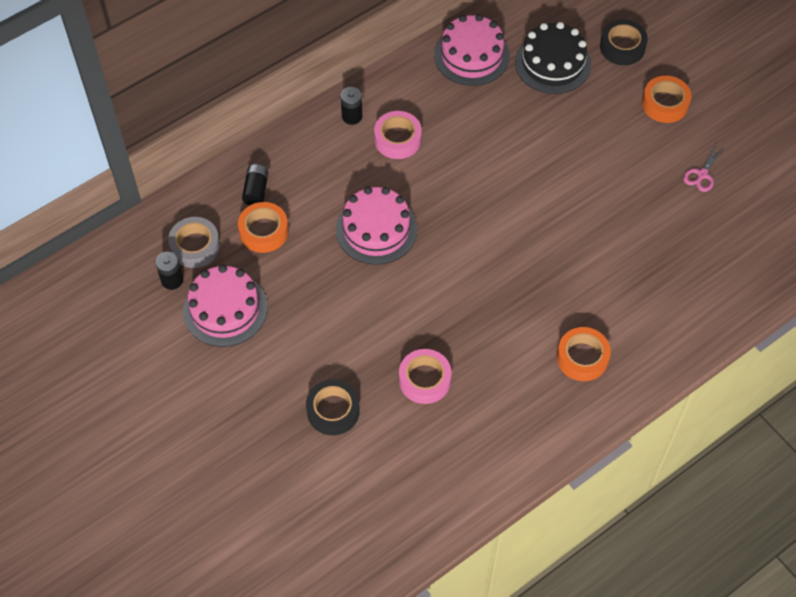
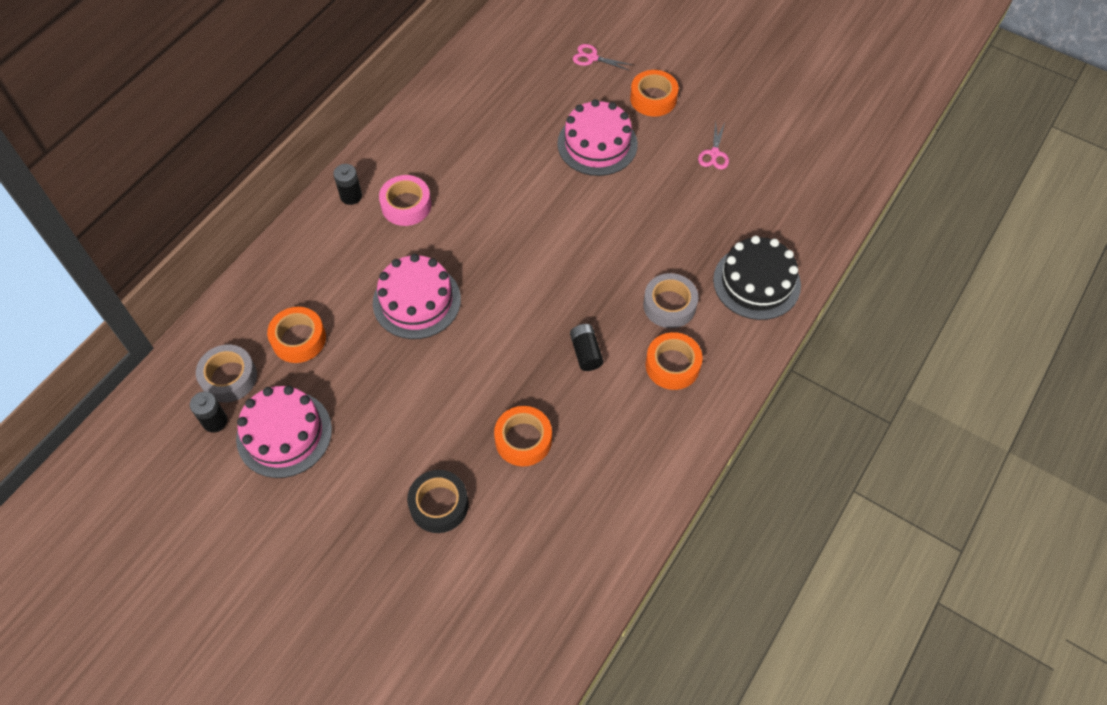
camera: 20 degrees left, 0 degrees up
black battery [242,164,269,205] -> black battery moved to [570,324,604,371]
pink tape [399,349,452,404] -> orange tape [494,406,552,466]
pink cake [434,14,510,86] -> pink cake moved to [557,99,638,176]
black cake [515,22,591,94] -> black cake moved to [713,236,801,320]
black tape [600,20,648,65] -> pink scissors [573,44,633,71]
none -> grey tape [643,273,698,328]

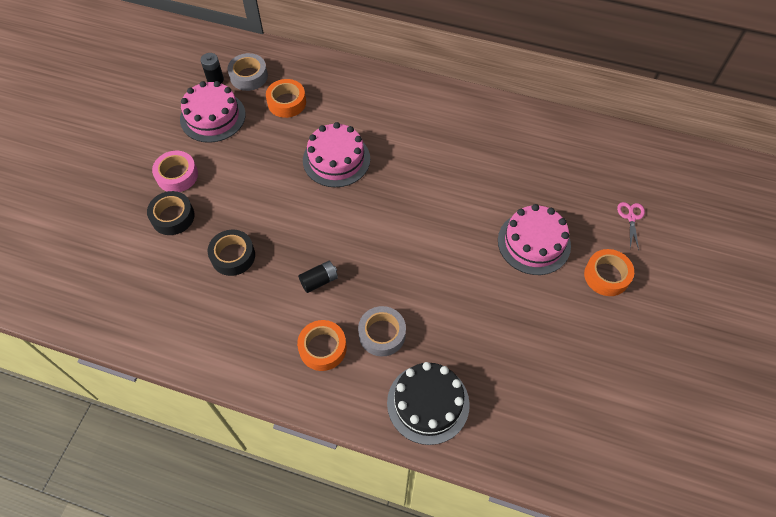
camera: 75 degrees right, 0 degrees up
black battery [333,164,362,205] -> none
pink tape [379,175,431,226] -> pink tape moved to [152,151,198,192]
orange tape [494,406,552,466] -> black tape [208,230,255,276]
pink scissors [698,121,729,169] -> none

